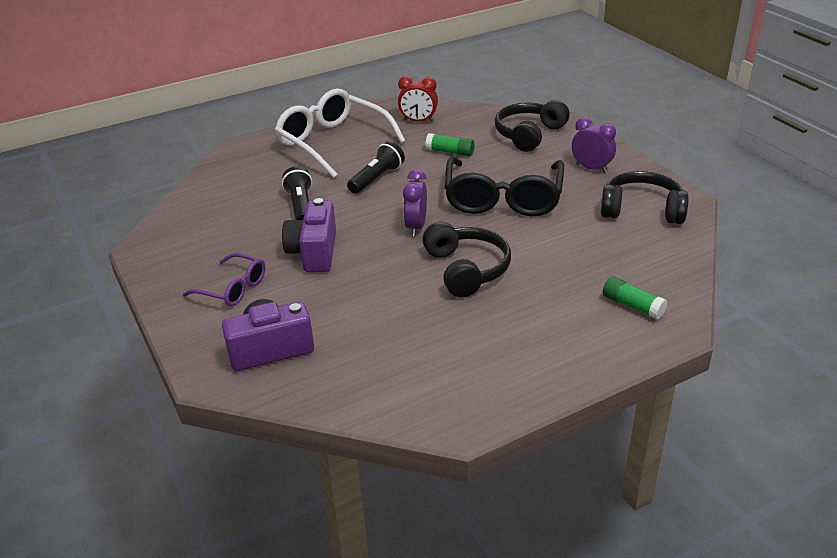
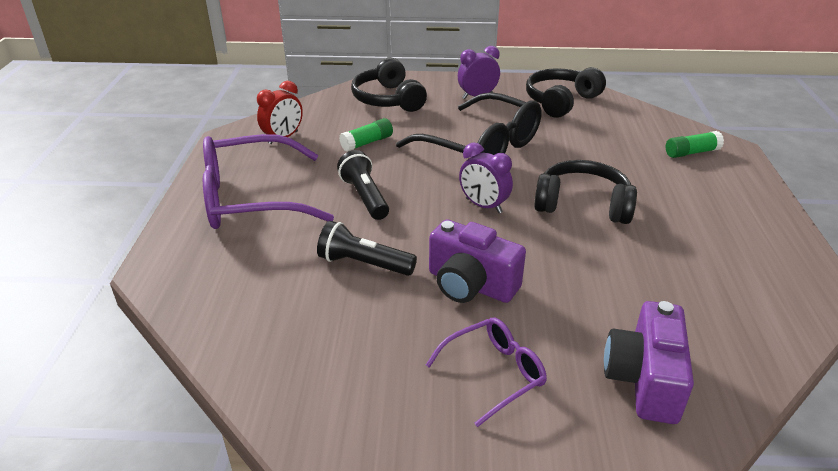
camera: 60 degrees left, 0 degrees up
white glasses [275,89,405,178] -> purple glasses [203,134,334,229]

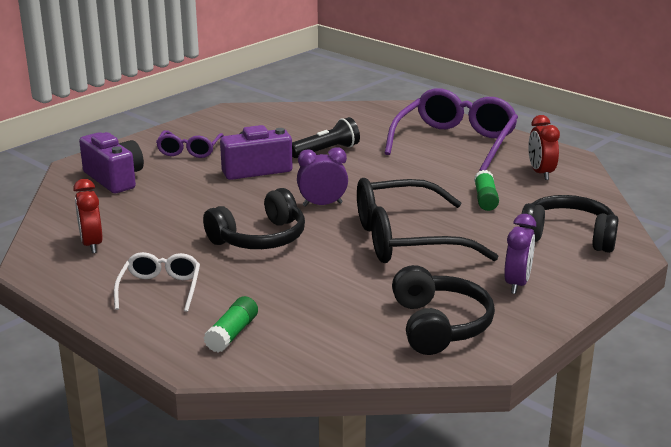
camera: 130 degrees right, 10 degrees down
black flashlight [337,150,389,220] -> none
none -> red clock [73,179,103,253]
none -> white glasses [114,252,200,312]

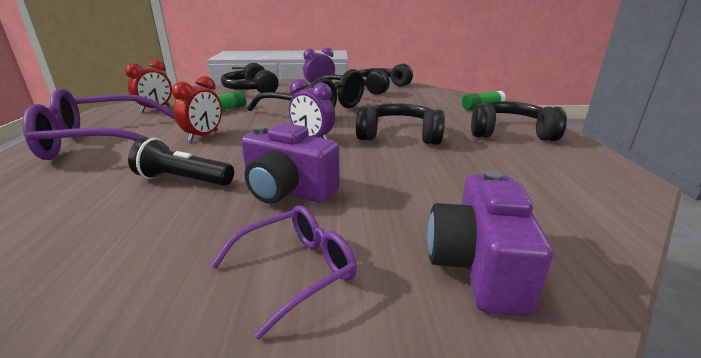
camera: 135 degrees left, 0 degrees up
red clock [73,179,103,253] -> red clock moved to [172,76,222,141]
white glasses [114,252,200,312] -> black headphones [471,101,567,141]

